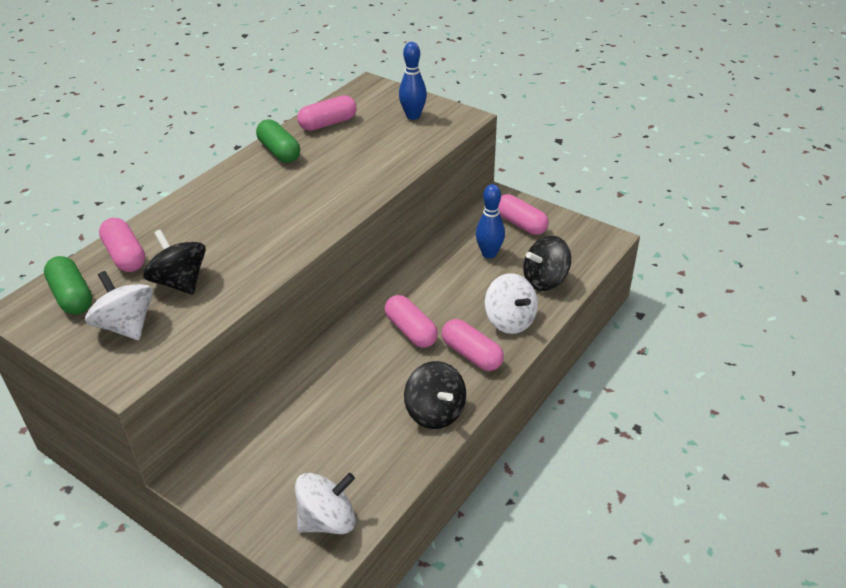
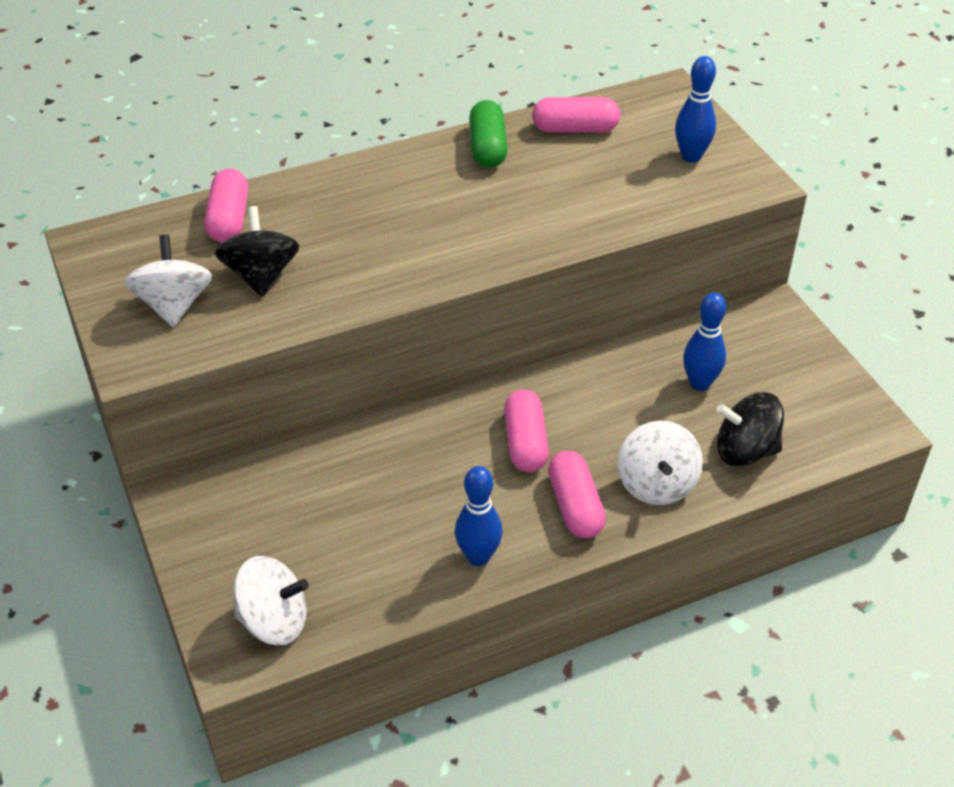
camera: 30 degrees right, 5 degrees up
green capsule [44,256,92,315] -> none
black spinning top [404,361,466,429] -> blue bowling pin [455,466,502,566]
pink capsule [498,194,549,235] -> none

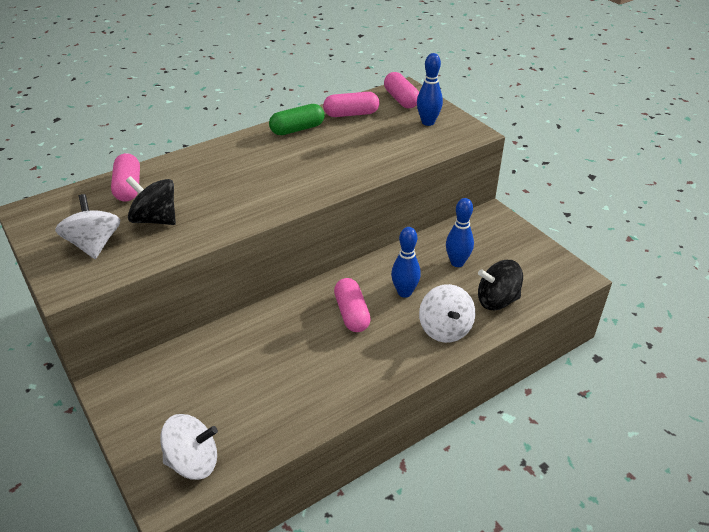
camera: 10 degrees left, 5 degrees down
black spinning top [215,206,300,297] -> black spinning top turned 45 degrees counterclockwise [126,176,176,225]
blue bowling pin [455,466,502,566] -> blue bowling pin moved to [391,227,421,298]
green capsule [469,100,508,168] -> green capsule turned 75 degrees clockwise [269,104,324,135]
pink capsule [548,451,606,538] -> pink capsule moved to [384,72,419,108]

